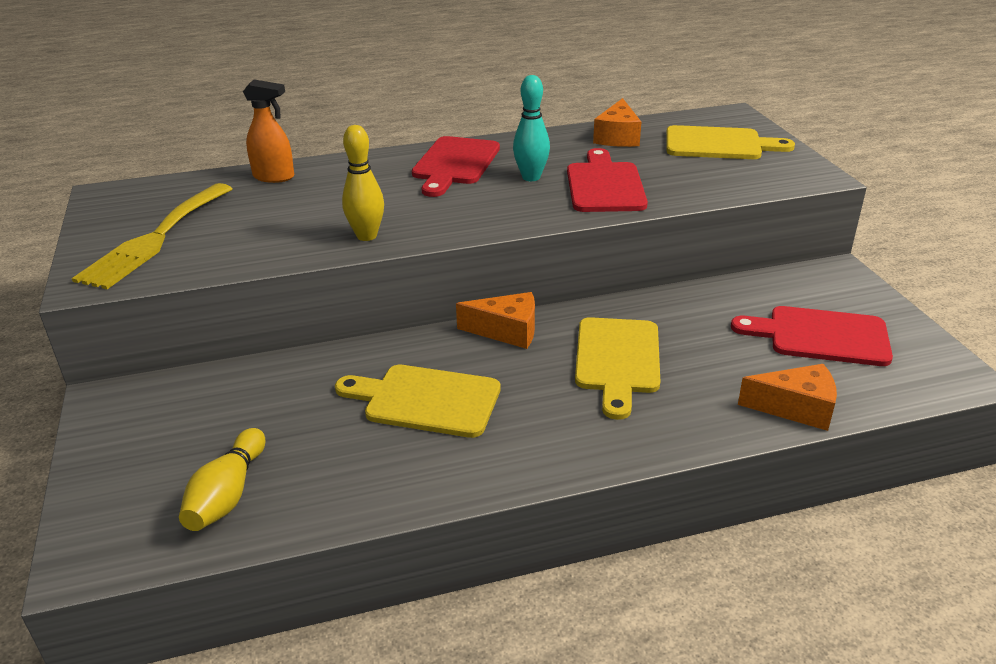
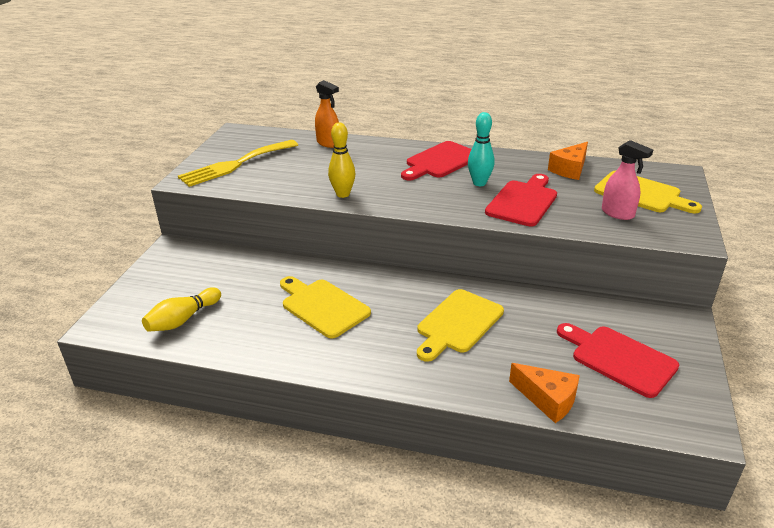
camera: 30 degrees right, 0 degrees up
orange cheese [456,292,535,349] -> none
none -> pink spray bottle [602,140,653,220]

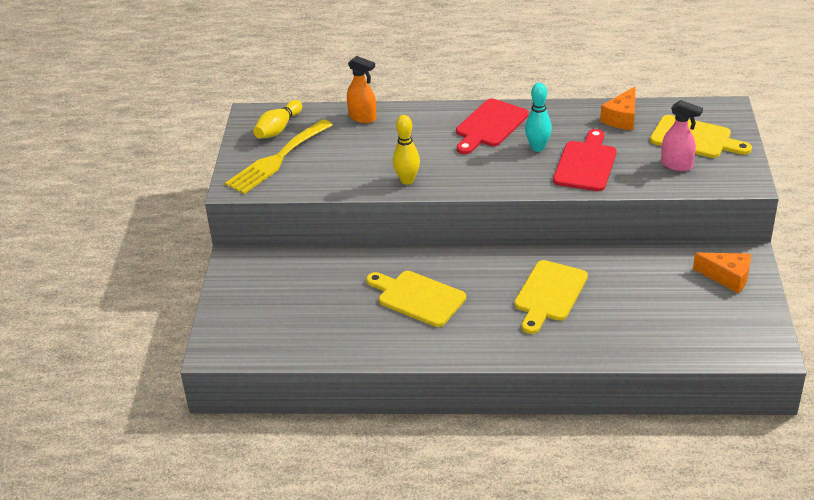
camera: 10 degrees left, 5 degrees up
yellow bowling pin [142,287,221,332] -> yellow bowling pin moved to [253,100,302,139]
orange cheese [509,363,580,423] -> orange cheese moved to [693,252,751,293]
red cutting board [557,323,679,398] -> none

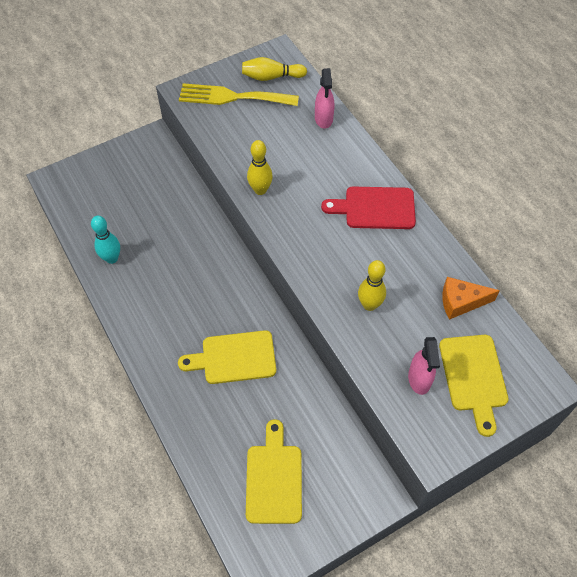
camera: 55 degrees right, 20 degrees up
orange spray bottle [347,56,377,123] -> pink spray bottle [315,68,334,129]
yellow cutting board [366,271,466,327] -> yellow cutting board moved to [246,419,302,524]
turquoise bowling pin [525,83,552,152] -> turquoise bowling pin moved to [91,216,120,264]
red cutting board [553,129,616,191] -> yellow bowling pin [358,260,386,311]
orange cheese [693,252,751,293] -> none

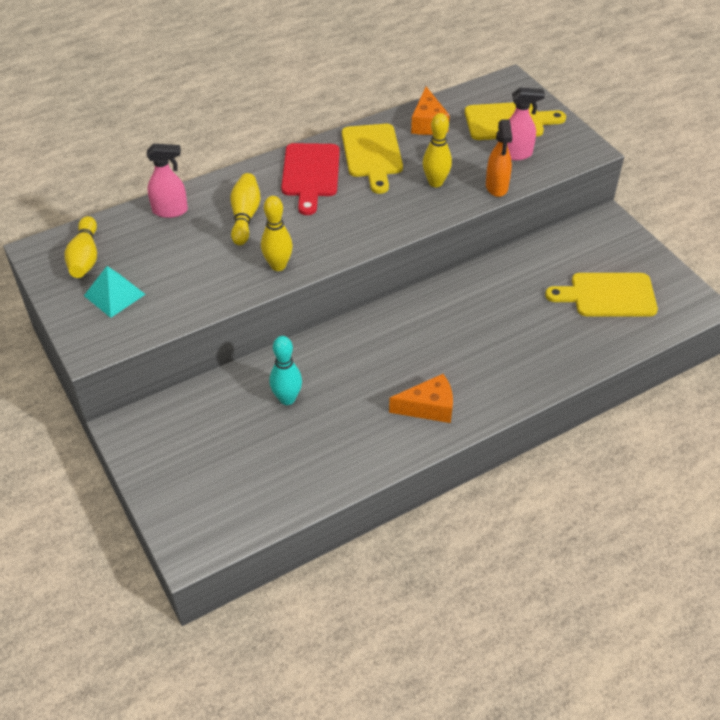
camera: 90 degrees left, 10 degrees down
turquoise bowling pin [91,216,120,264] -> turquoise bowling pin moved to [269,336,302,405]
yellow cutting board [178,330,276,384] -> yellow cutting board moved to [342,124,403,194]
yellow fork [179,83,299,106] -> turquoise pyramid [84,266,146,318]
none -> yellow bowling pin [230,173,261,245]
none -> orange cheese [389,374,453,423]
none -> orange spray bottle [486,119,512,197]

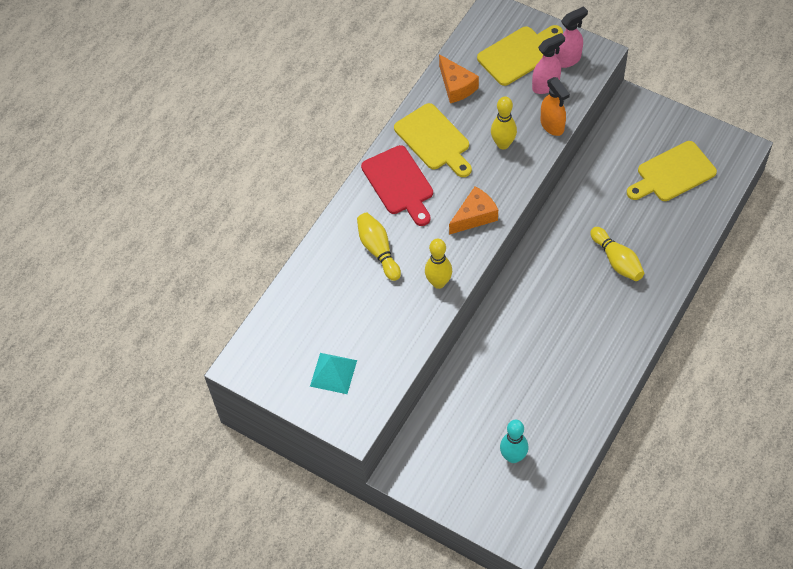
camera: 25 degrees left, 10 degrees up
yellow bowling pin [65,216,97,278] -> yellow bowling pin moved to [590,227,644,281]
pink spray bottle [146,144,188,218] -> pink spray bottle moved to [555,6,588,68]
turquoise bowling pin [269,336,302,405] -> turquoise bowling pin moved to [500,420,528,463]
orange cheese [389,374,453,423] -> orange cheese moved to [449,186,498,235]

